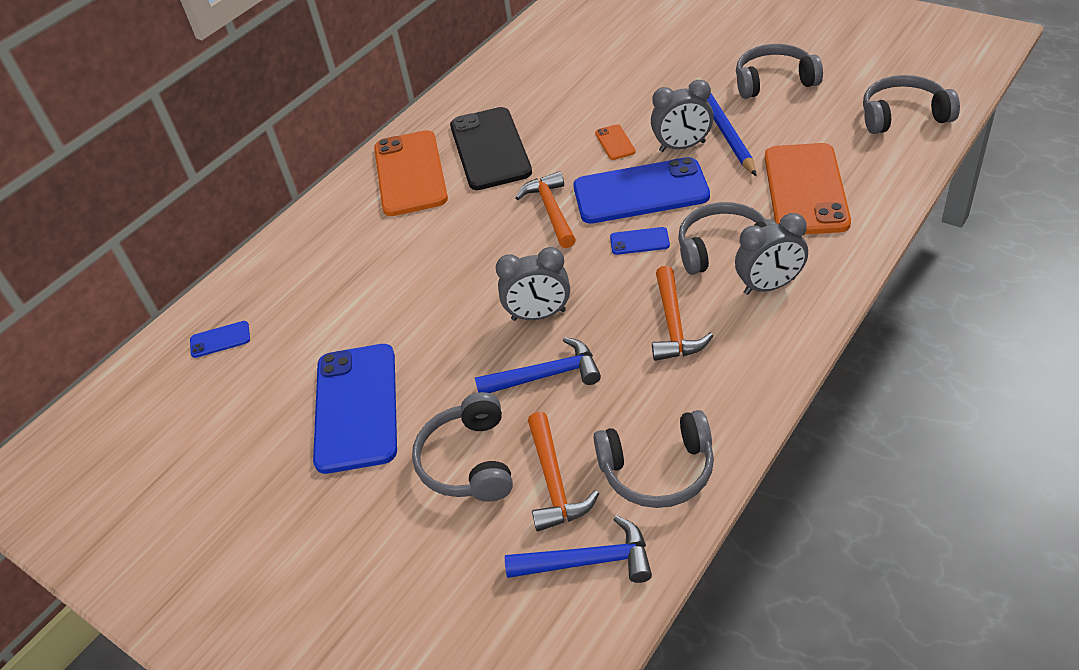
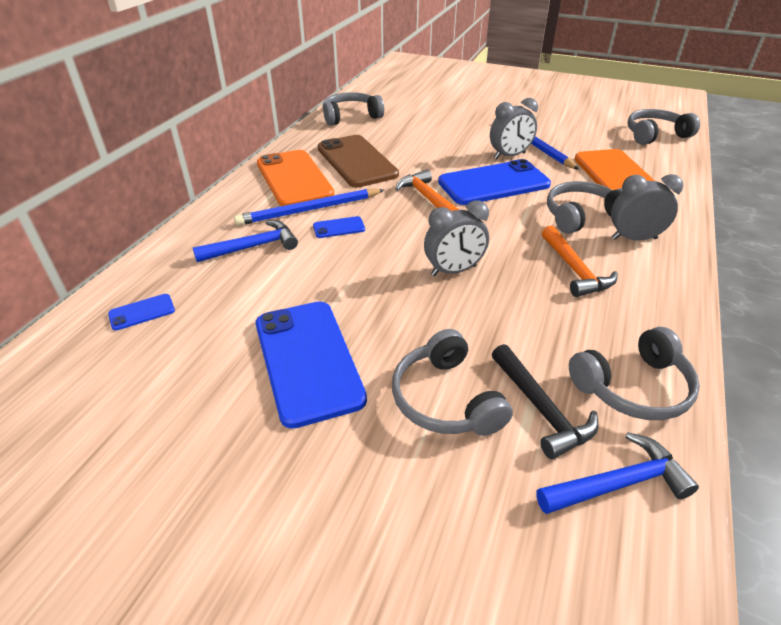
camera: 20 degrees left, 5 degrees down
black phone [450,107,532,190] -> brown phone [317,135,399,188]
blue hammer [475,337,601,393] -> blue hammer moved to [193,220,298,262]
orange hammer [528,412,599,531] -> black hammer [492,344,598,459]
orange phone [595,124,636,160] -> none
blue phone [610,227,670,255] -> blue phone moved to [313,216,365,238]
grey clock [735,213,808,295] -> grey clock turned 150 degrees counterclockwise [611,174,683,241]
grey headphones [736,44,823,99] -> grey headphones moved to [323,92,384,126]
none -> blue pencil [234,189,384,226]

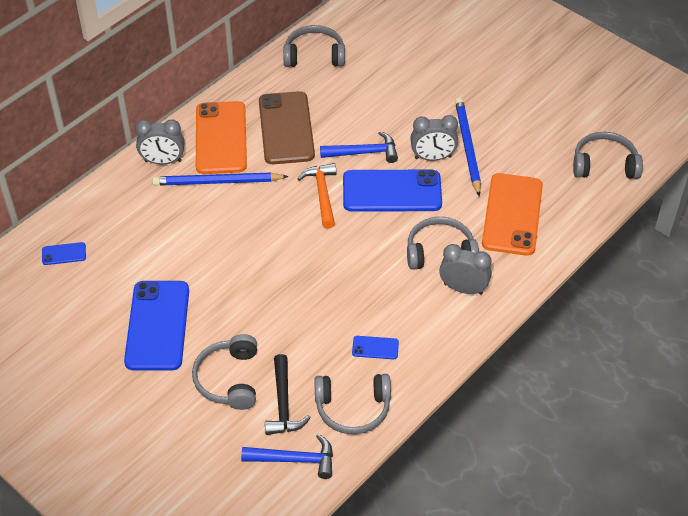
camera: 20 degrees right, 10 degrees up
blue hammer [193,220,298,262] -> blue hammer moved to [320,131,398,163]
blue phone [313,216,365,238] -> blue phone moved to [352,336,399,359]
grey clock [424,200,489,276] -> grey clock moved to [135,120,184,165]
orange hammer [542,226,618,297] -> none

